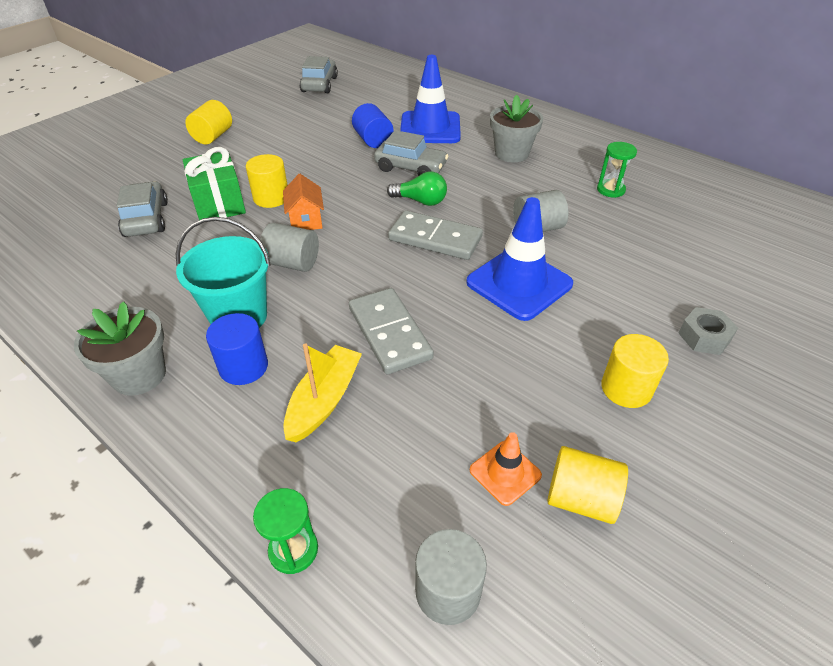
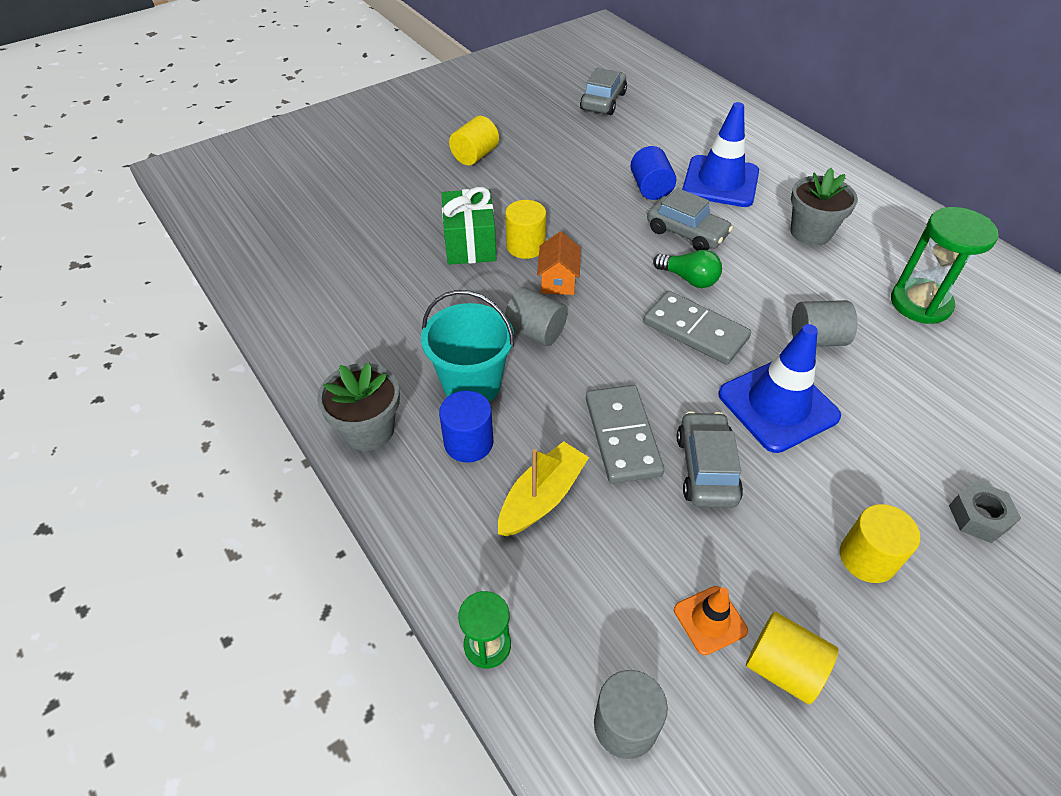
camera: 15 degrees right, 5 degrees up
grey car [117,181,168,237] -> grey car moved to [677,411,743,508]
green hourglass [597,142,637,198] -> green hourglass [891,207,999,324], size x1.76

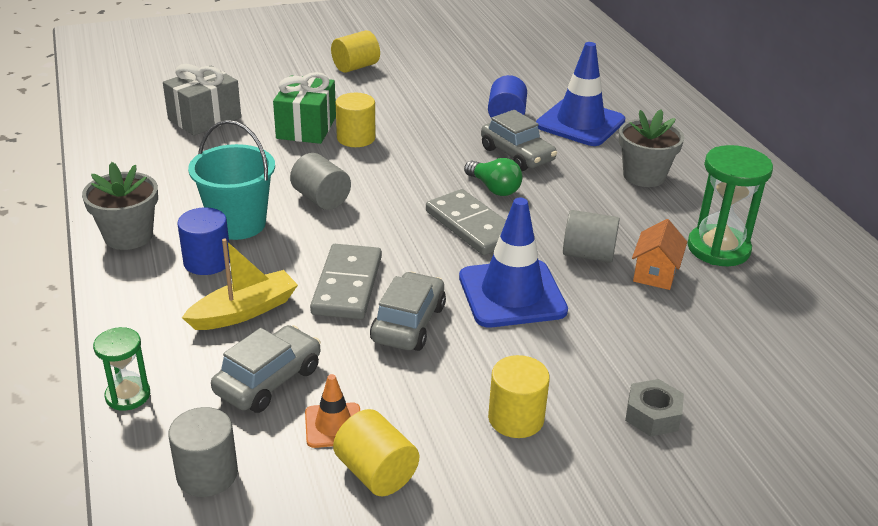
camera: 15 degrees right, 15 degrees down
orange house [537,231,581,295] -> orange house moved to [632,219,687,290]
grey car [580,68,627,115] -> grey car moved to [211,325,321,413]
none -> grey gift [163,64,241,136]

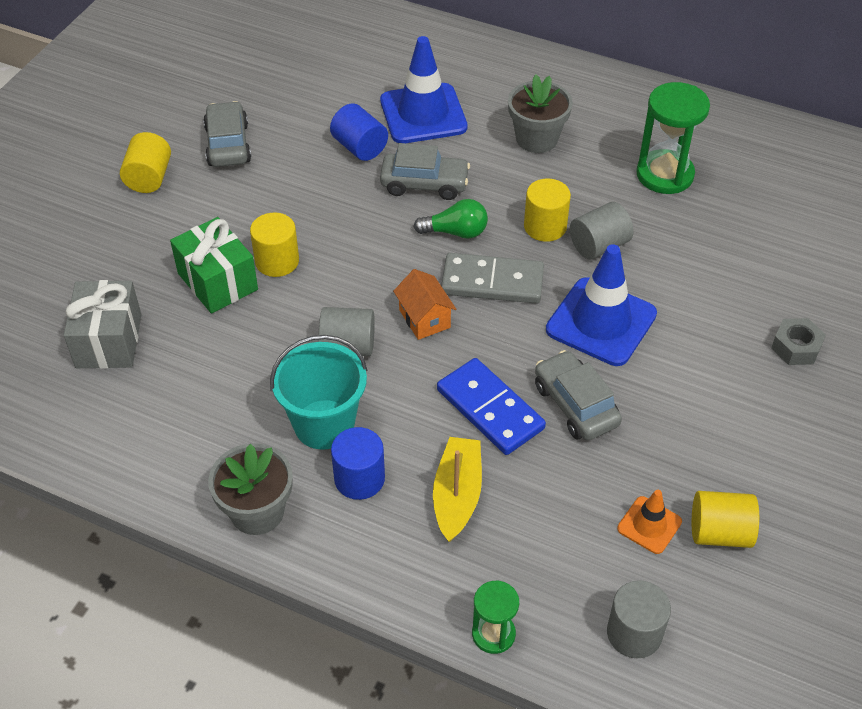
camera: 45 degrees left, 15 degrees up
grey car [211,325,321,413] -> grey car moved to [203,101,251,167]
grey domino [310,244,382,320] -> blue domino [437,358,546,455]
yellow cylinder [488,355,550,438] -> yellow cylinder moved to [524,178,571,242]
orange house [632,219,687,290] -> orange house moved to [393,269,456,340]

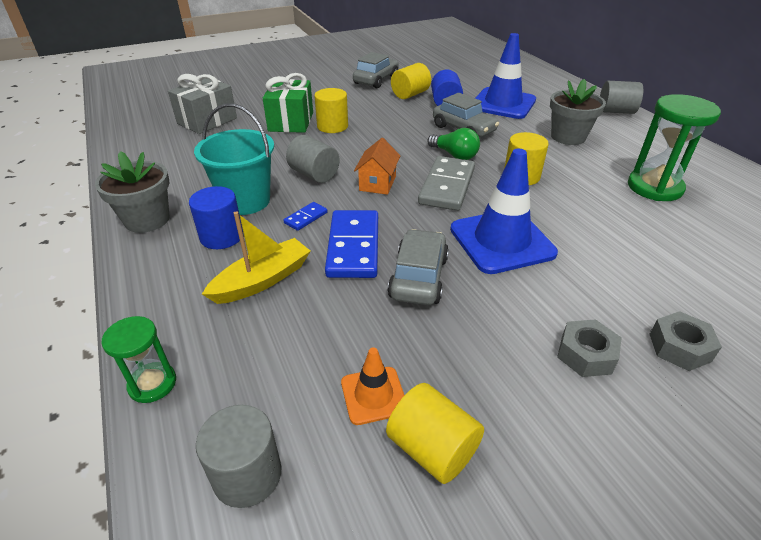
camera: 40 degrees right, 10 degrees down
yellow cylinder [120,132,171,193] -> yellow cylinder moved to [391,63,431,99]
grey domino [441,253,544,304] -> grey domino turned 60 degrees clockwise [418,156,475,211]
grey cylinder [570,202,634,260] -> grey cylinder moved to [600,81,643,114]
none -> blue domino [284,202,328,231]
none -> grey nut [557,319,622,377]

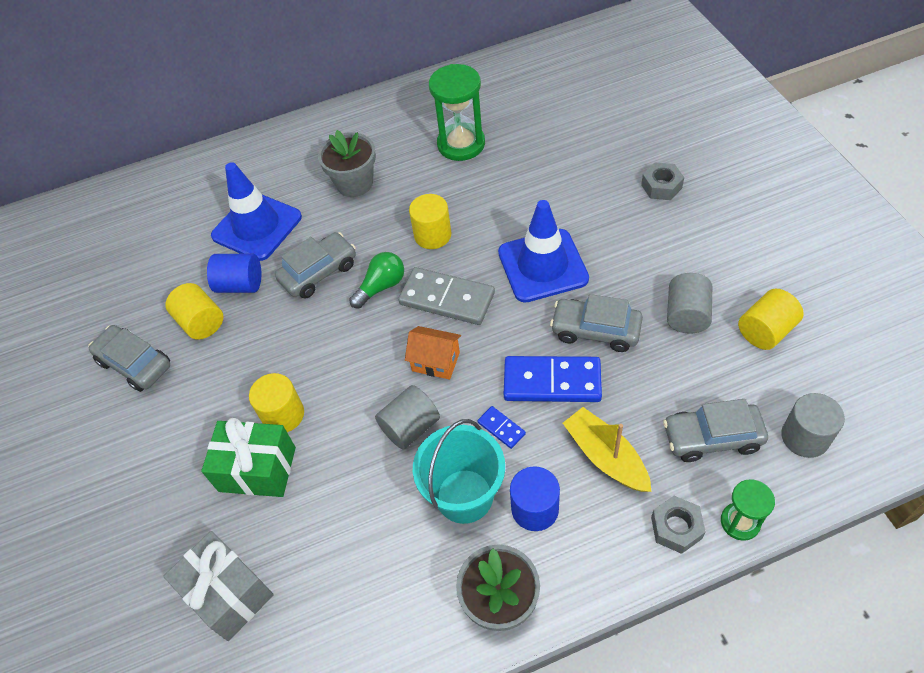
camera: 80 degrees left, 15 degrees up
orange traffic cone [341,347,405,425] -> none
grey nut [557,319,622,377] -> grey nut moved to [651,496,706,554]
grey cylinder [600,81,643,114] -> grey cylinder moved to [667,273,712,334]
none -> grey car [663,399,768,462]

